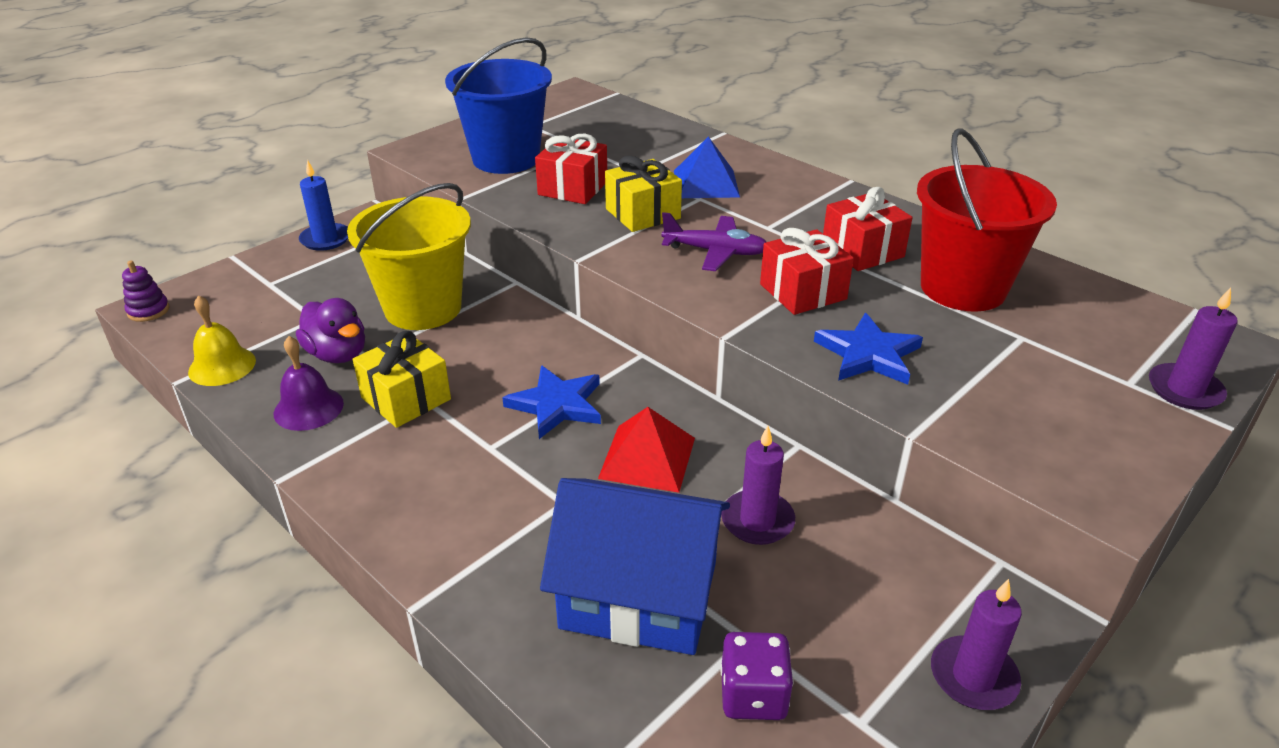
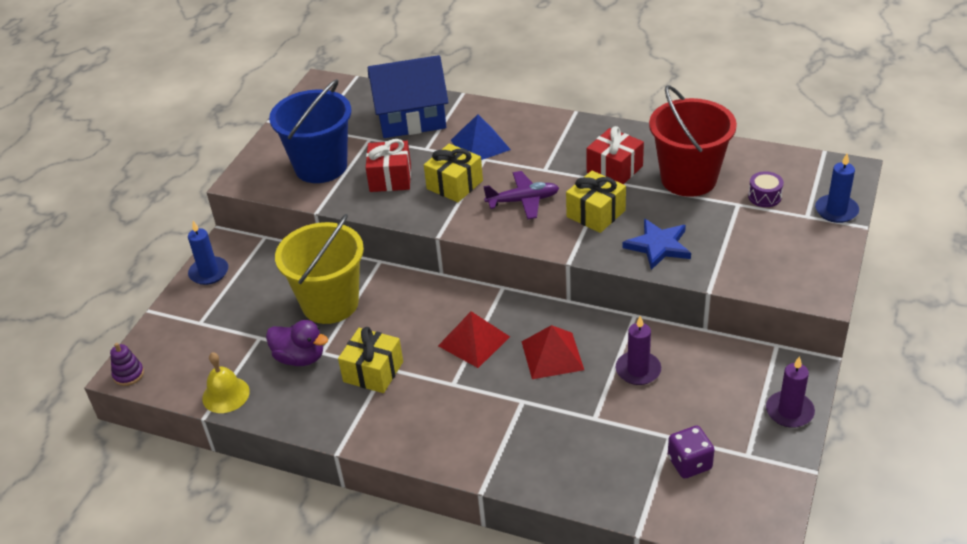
camera: 20 degrees left, 5 degrees up
purple bell [274,336,344,431] -> none
blue star [502,365,601,439] -> red pyramid [438,311,510,368]
blue house [540,478,730,655] -> blue house moved to [368,55,449,138]
red gift [760,228,854,315] -> yellow gift [566,171,626,233]
purple candle [1149,288,1237,410] -> blue candle [815,154,859,223]
none -> purple drum [748,171,784,207]

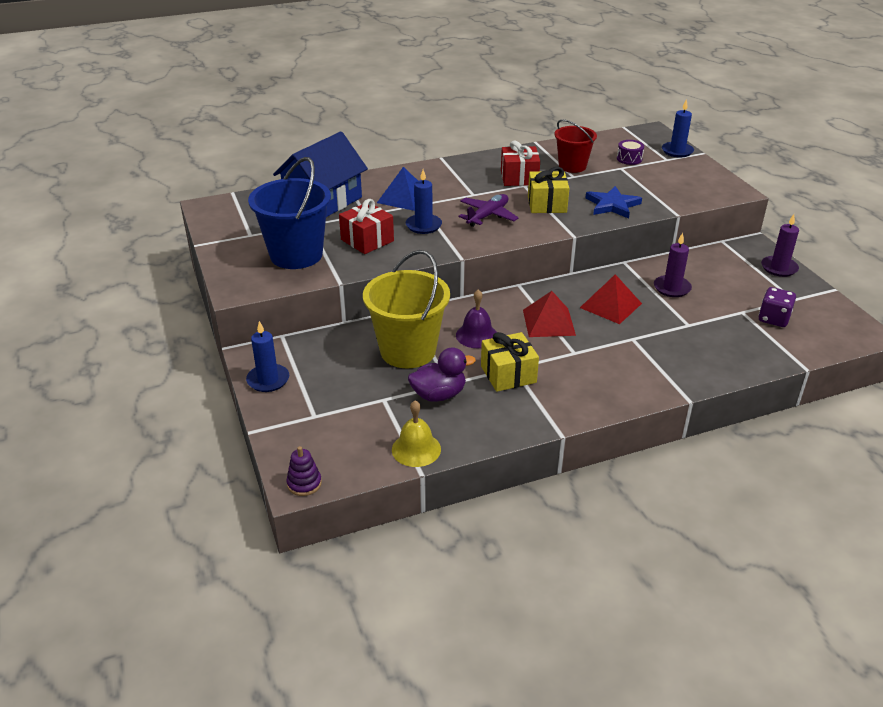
camera: 45 degrees left, 5 degrees down
yellow gift [424,144,483,202] -> blue candle [406,169,442,234]
red bucket [649,85,737,197] -> red bucket [555,119,597,173], size x0.62
none -> purple bell [456,289,497,348]

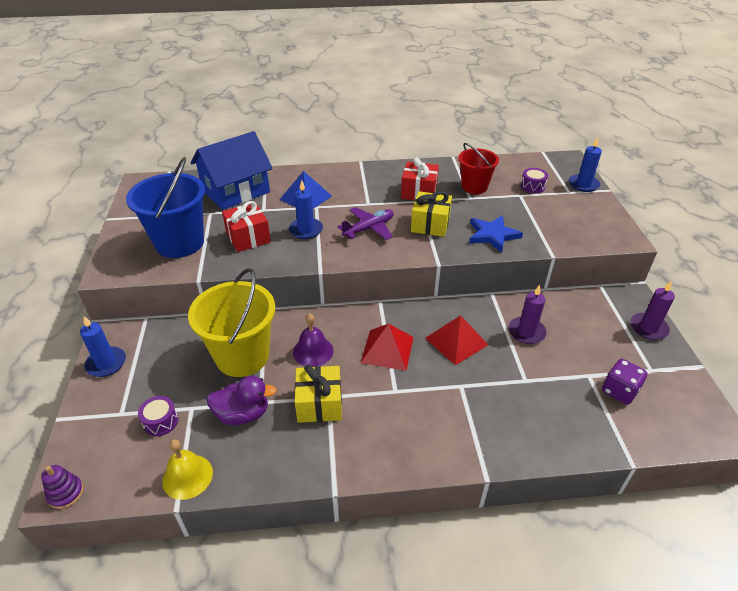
camera: 15 degrees right, 5 degrees up
none -> purple drum [138,396,178,436]

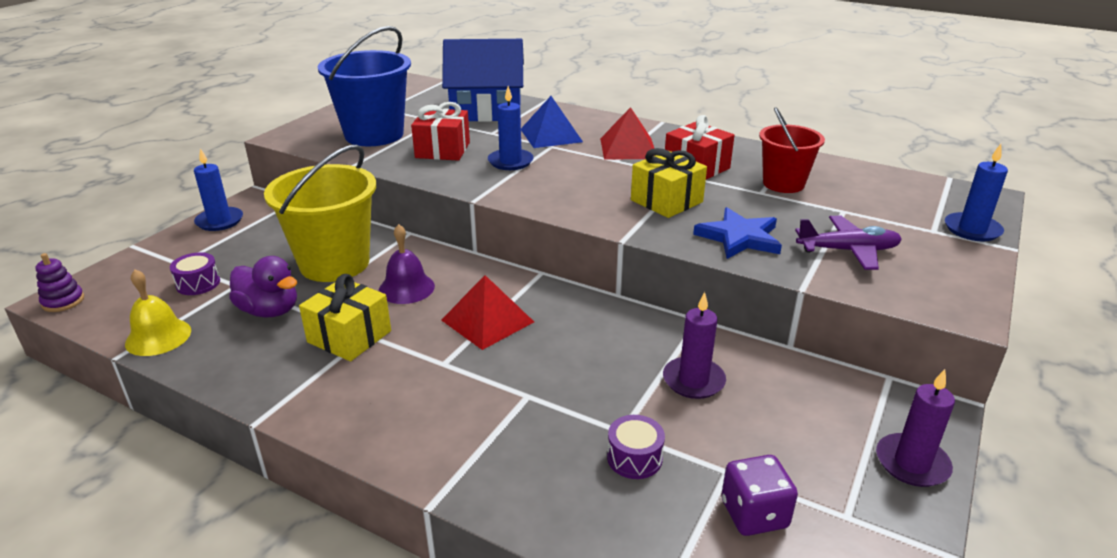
camera: 35 degrees right, 10 degrees down
purple plane [337,207,394,240] -> purple plane moved to [795,216,902,270]
red pyramid [425,315,488,366] -> red pyramid moved to [600,107,655,160]
purple drum [521,168,548,193] -> purple drum moved to [607,415,665,479]

